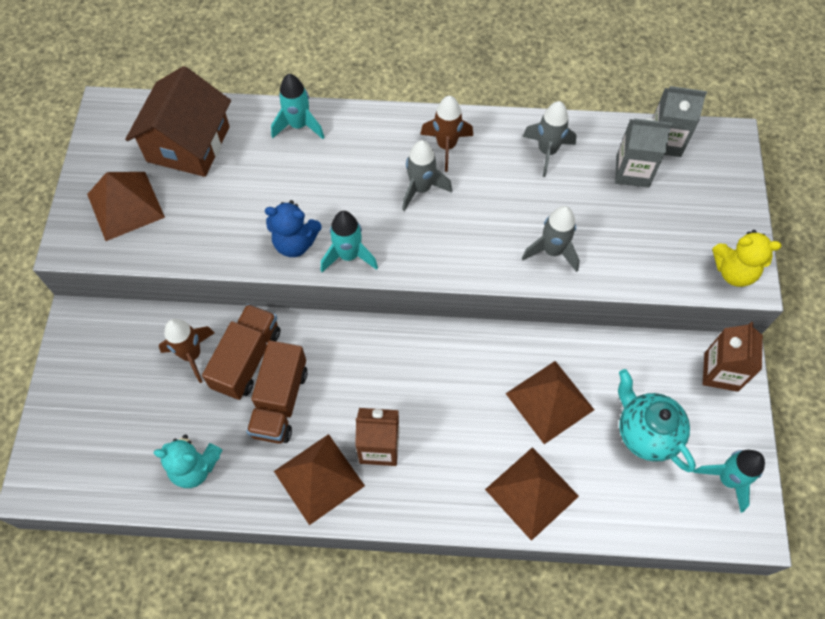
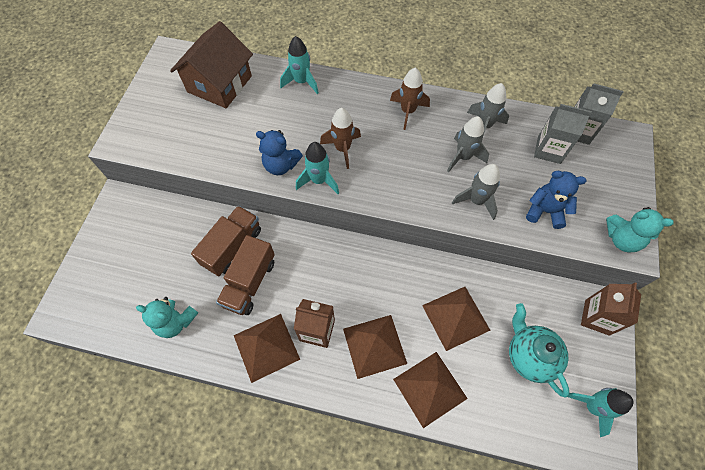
camera: 10 degrees right, 0 degrees up
brown pyramid [87,172,165,241] -> brown pyramid moved to [343,315,407,379]
brown rocket [159,319,214,383] -> brown rocket moved to [320,108,361,169]
grey rocket [402,140,452,211] -> grey rocket moved to [447,117,489,172]
yellow teddy bear [712,230,781,287] -> turquoise teddy bear [606,207,674,252]
none -> blue teddy bear [526,171,586,229]

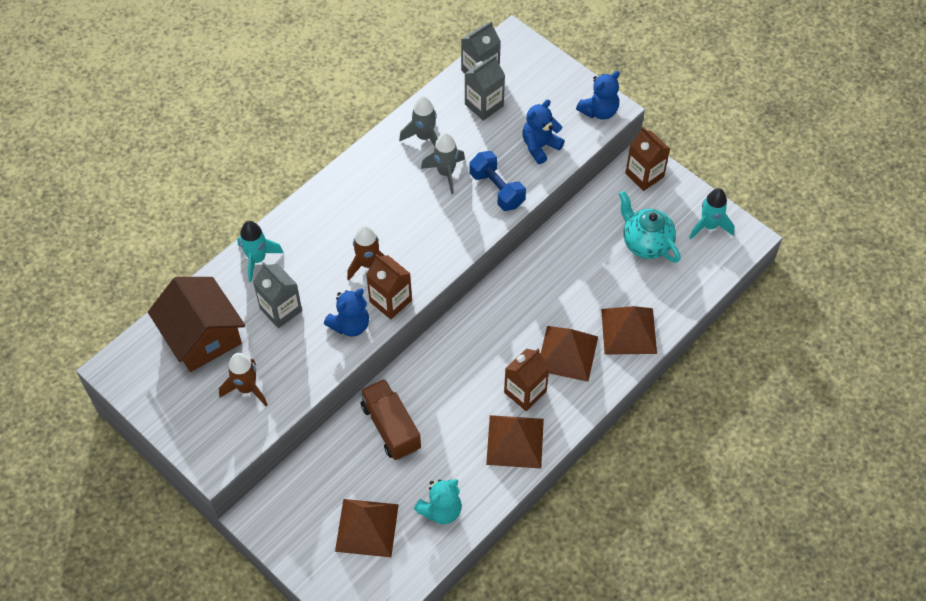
camera: 60 degrees left, 5 degrees down
brown truck [216,235,275,315] -> none
turquoise rocket [296,142,339,194] -> brown carton [366,254,412,319]
brown rocket [390,68,430,130] -> brown rocket moved to [219,353,268,406]
brown pyramid [422,287,490,351] -> brown pyramid moved to [335,499,399,557]
grey rocket [452,164,500,220] -> blue dumbbell [470,151,526,211]
turquoise teapot [509,303,570,398] -> turquoise teapot turned 45 degrees clockwise [619,191,681,263]
turquoise teddy bear [606,207,674,252] -> blue teddy bear [576,71,620,120]
none -> grey carton [253,262,302,328]

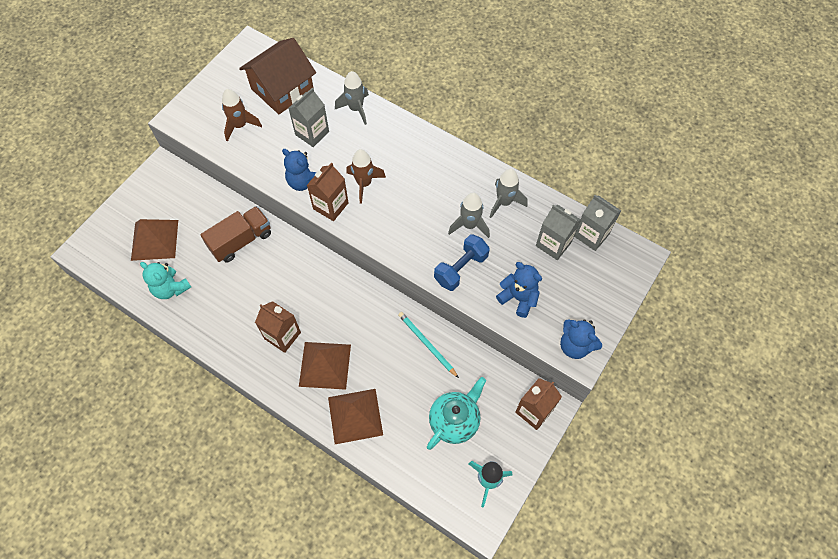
camera: 80 degrees right, 5 degrees up
turquoise rocket [237,221,284,282] -> grey rocket [335,71,369,125]
brown pyramid [486,415,544,469] -> none
none -> turquoise pencil [398,312,459,378]

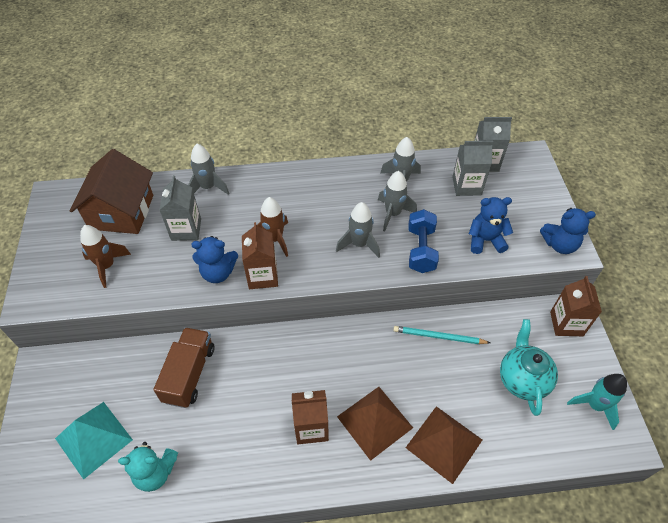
camera: 40 degrees left, 10 degrees down
brown pyramid [131,219,178,261] -> turquoise pyramid [55,402,133,480]
none -> grey rocket [336,202,380,258]

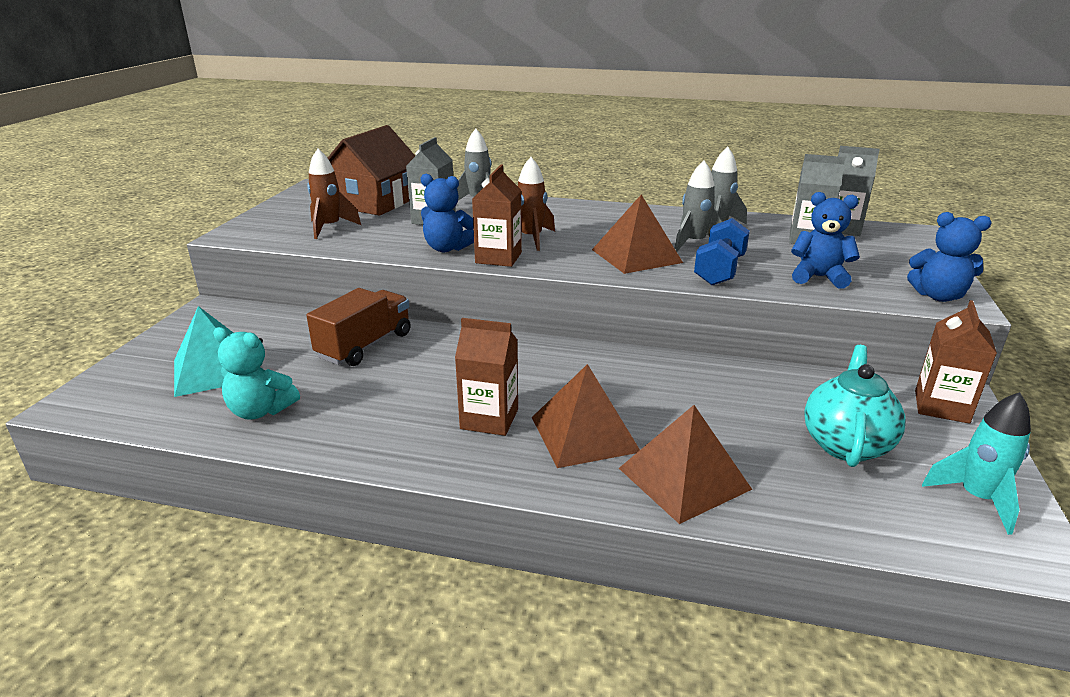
camera: 20 degrees right, 25 degrees down
grey rocket [336,202,380,258] -> brown pyramid [592,195,683,274]
turquoise pencil [393,326,490,344] -> none

